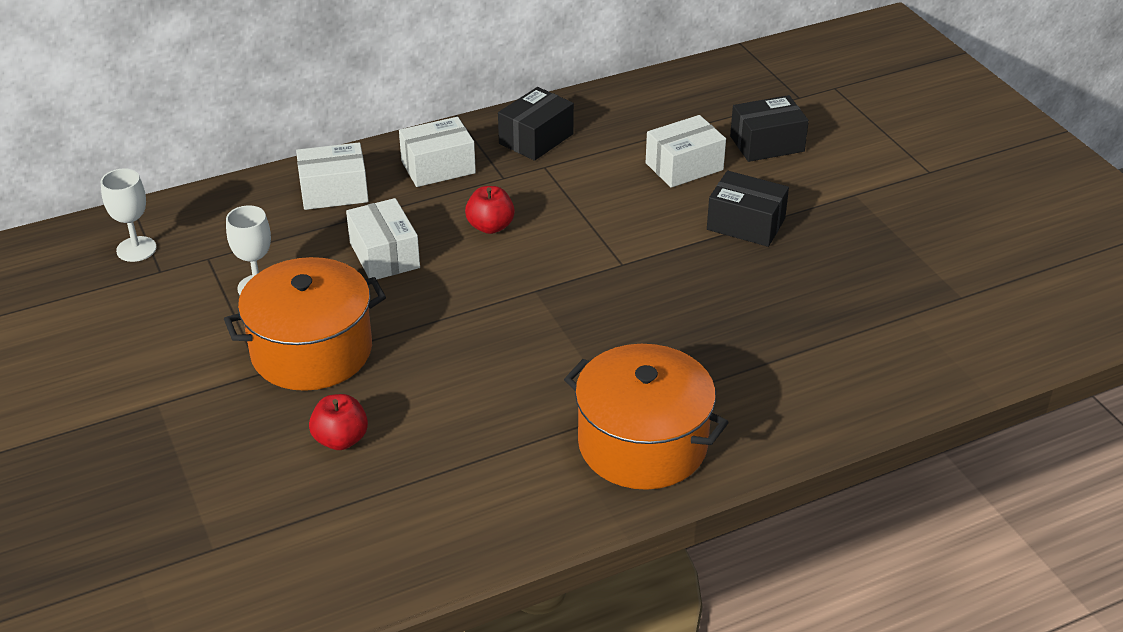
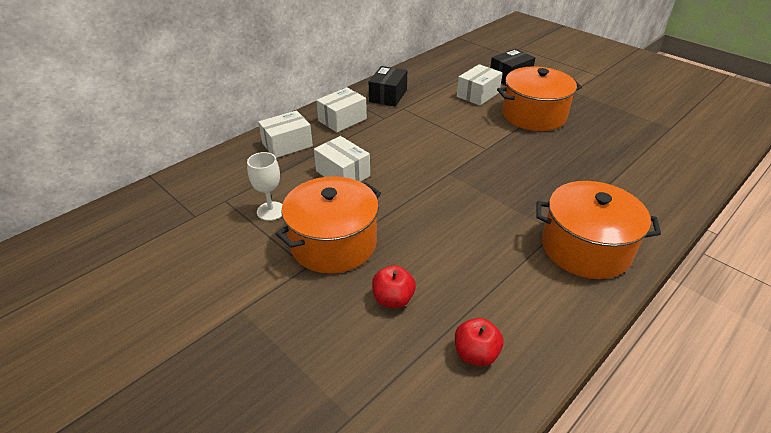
camera: 20 degrees left, 0 degrees up
white goblet [101,168,157,262] -> none
red apple [465,186,515,234] -> red apple moved to [455,318,504,366]
black box [707,171,789,247] -> orange pot [497,66,582,131]

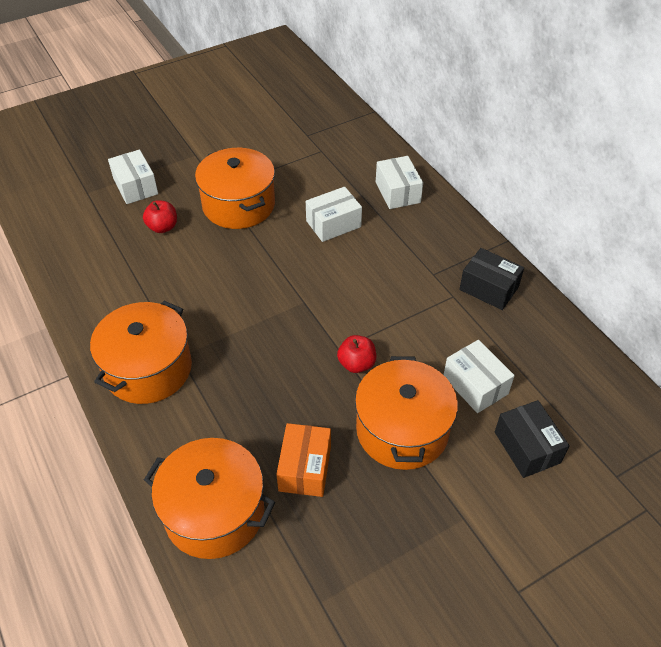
camera: 105 degrees right, 10 degrees up
white goblet [247,152,282,221] -> none
white box [316,87,367,132] -> white box moved to [108,149,158,204]
red apple [455,318,504,366] -> red apple moved to [337,335,376,373]
none -> orange pot [144,438,275,559]
none -> orange box [276,423,331,497]

